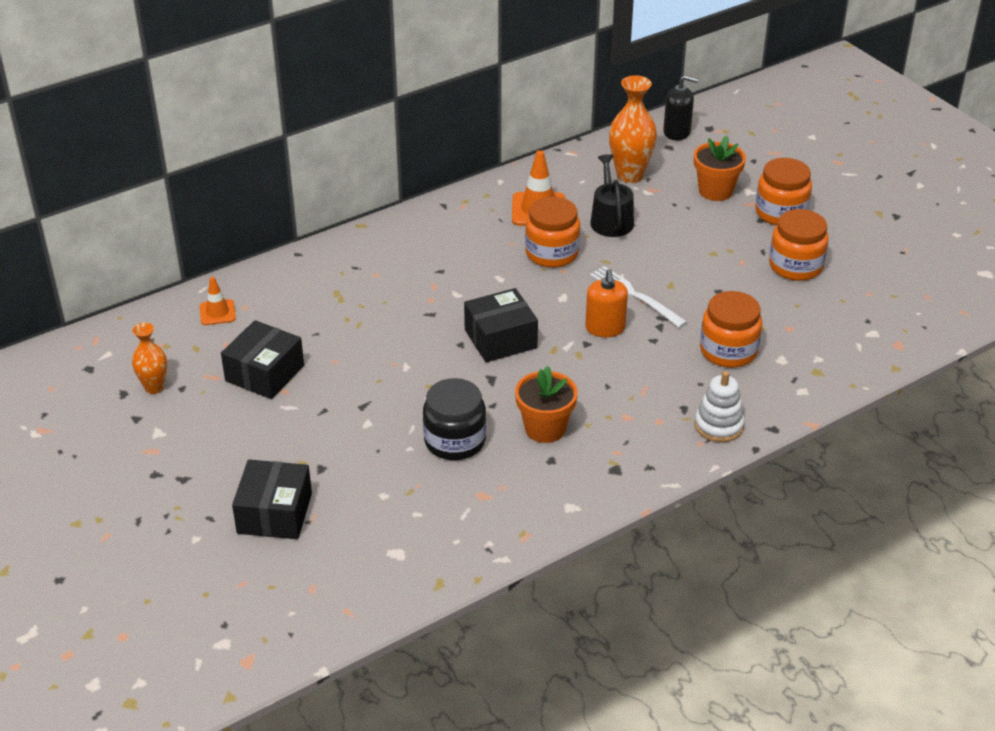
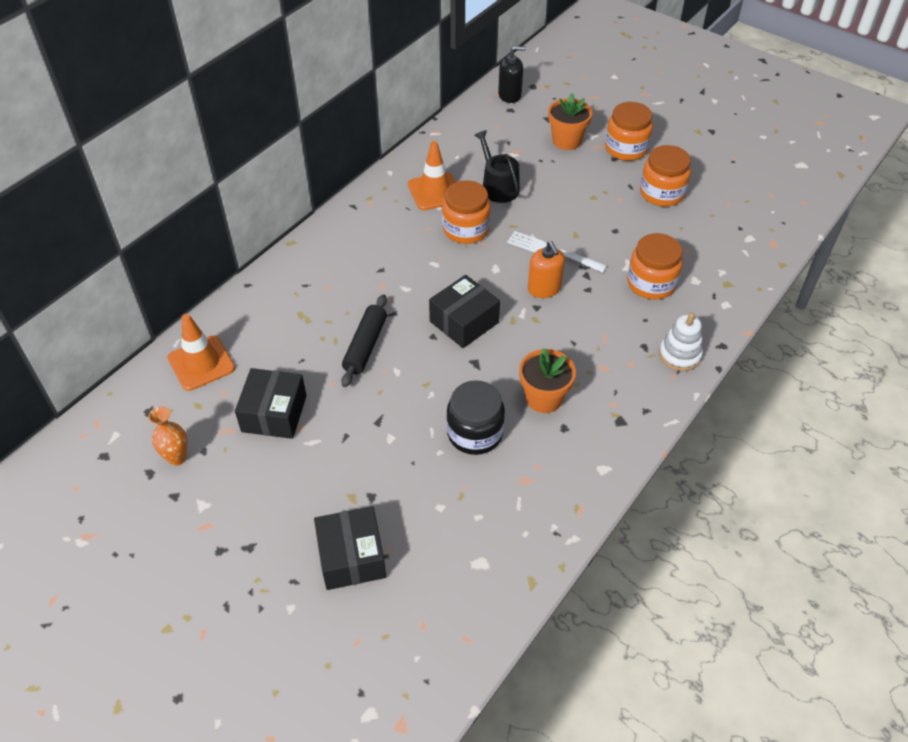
camera: 20 degrees left, 10 degrees up
orange traffic cone [200,277,236,325] -> orange traffic cone [167,314,235,391], size x1.69
orange vase [609,75,657,183] -> none
none -> black rolling pin [341,294,387,387]

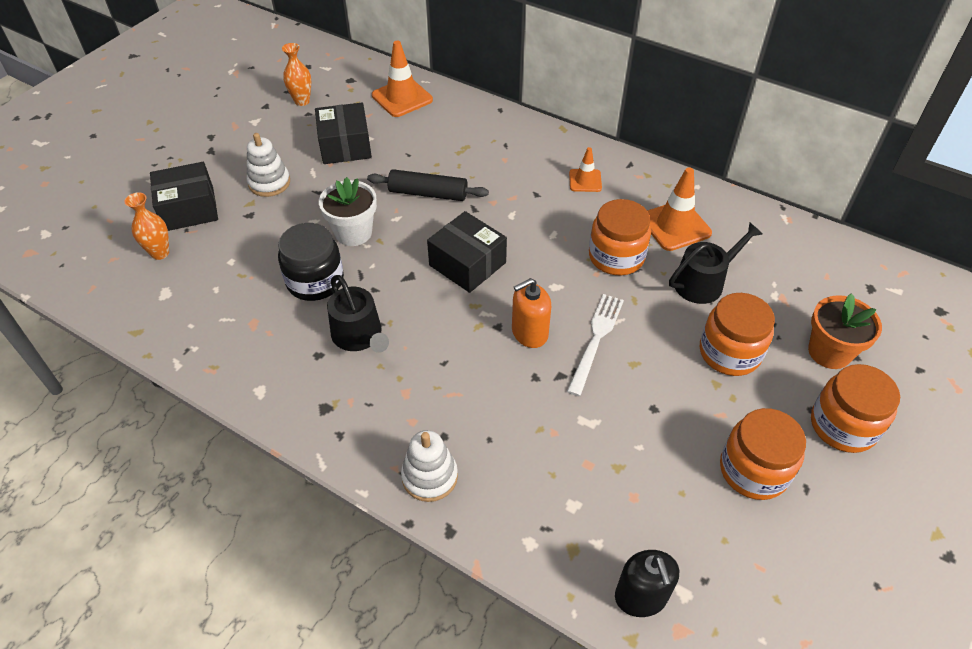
camera: 85 degrees right, 0 degrees up
black box [235,368,307,439] -> black box turned 75 degrees clockwise [315,103,372,164]
black soap dispenser [498,46,526,103] -> black soap dispenser moved to [615,550,679,617]
orange flower pot [519,348,576,413] -> black watering can [327,275,389,353]
orange jar [627,233,683,300] -> orange jar moved to [700,293,775,376]
none -> orange vase [124,192,169,260]
none -> white stacking toy [247,133,290,197]
none -> white flower pot [319,177,377,246]
none -> orange traffic cone [569,147,602,192]

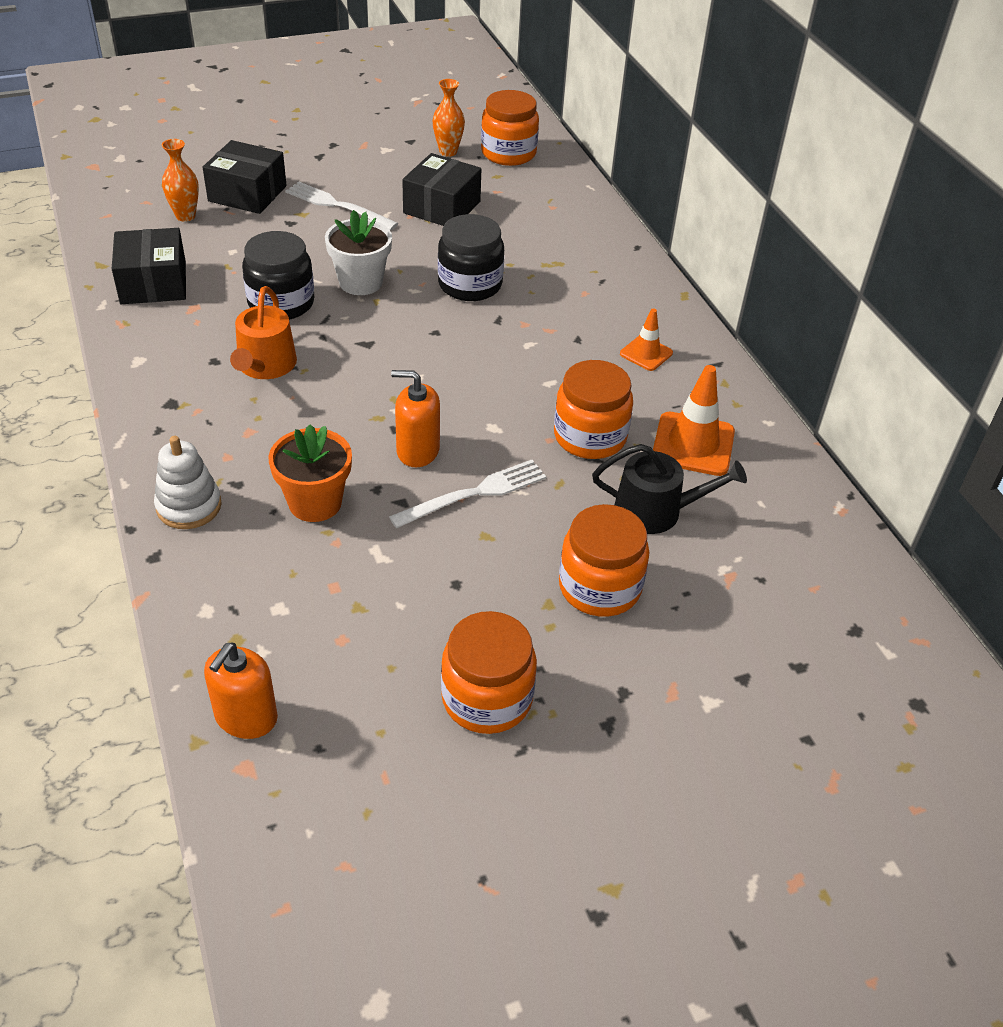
camera: 35 degrees right, 5 degrees down
white stacking toy [247,133,290,197] -> white fork [285,182,398,230]
black watering can [327,275,389,353] -> orange watering can [230,286,297,379]
black rolling pin [367,169,489,201] -> black jar [438,214,504,301]
orange traffic cone [372,41,433,117] -> none
black box [427,211,507,293] -> black box moved to [112,228,186,304]
black soap dispenser [615,550,679,617] -> orange soap dispenser [204,643,278,739]
orange flower pot [808,293,882,369] -> orange flower pot moved to [268,424,352,522]
orange jar [811,364,900,453] -> orange jar moved to [481,90,539,166]

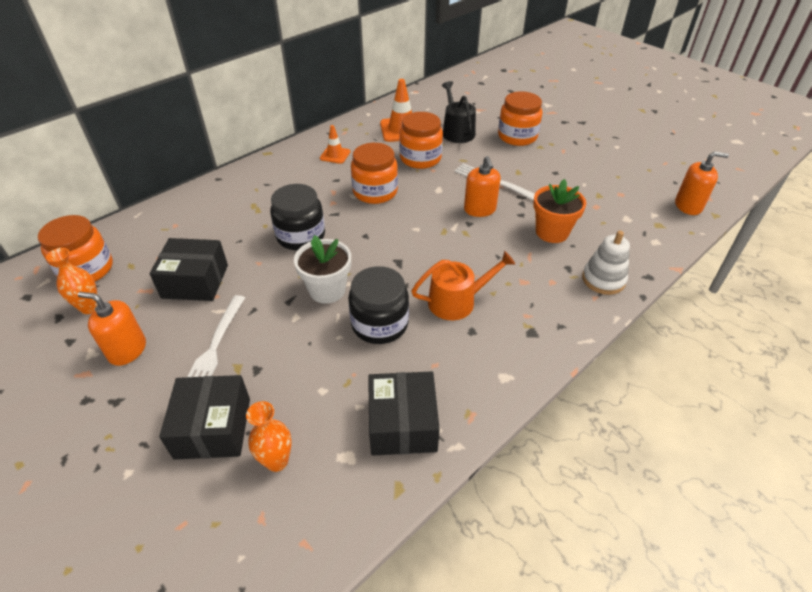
camera: 110 degrees left, 0 degrees up
black box [112,228,186,304] -> black box turned 60 degrees counterclockwise [368,371,440,456]
orange jar [441,611,537,734] -> orange jar moved to [351,143,398,204]
none -> orange soap dispenser [78,292,146,366]

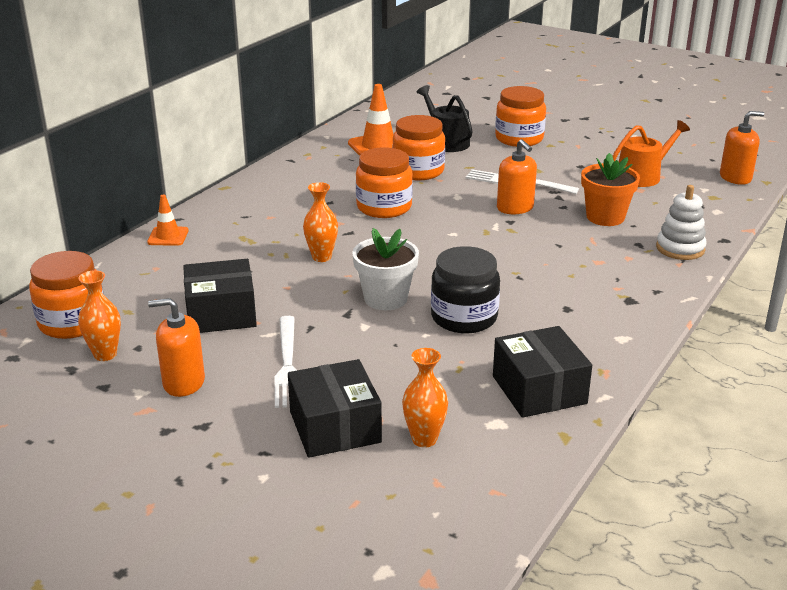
camera: 15 degrees left, 15 degrees down
black jar [270,184,325,250] -> orange vase [303,182,338,262]
orange traffic cone [320,125,351,164] -> orange traffic cone moved to [147,195,189,246]
orange watering can [411,251,515,320] -> orange watering can moved to [613,120,690,187]

